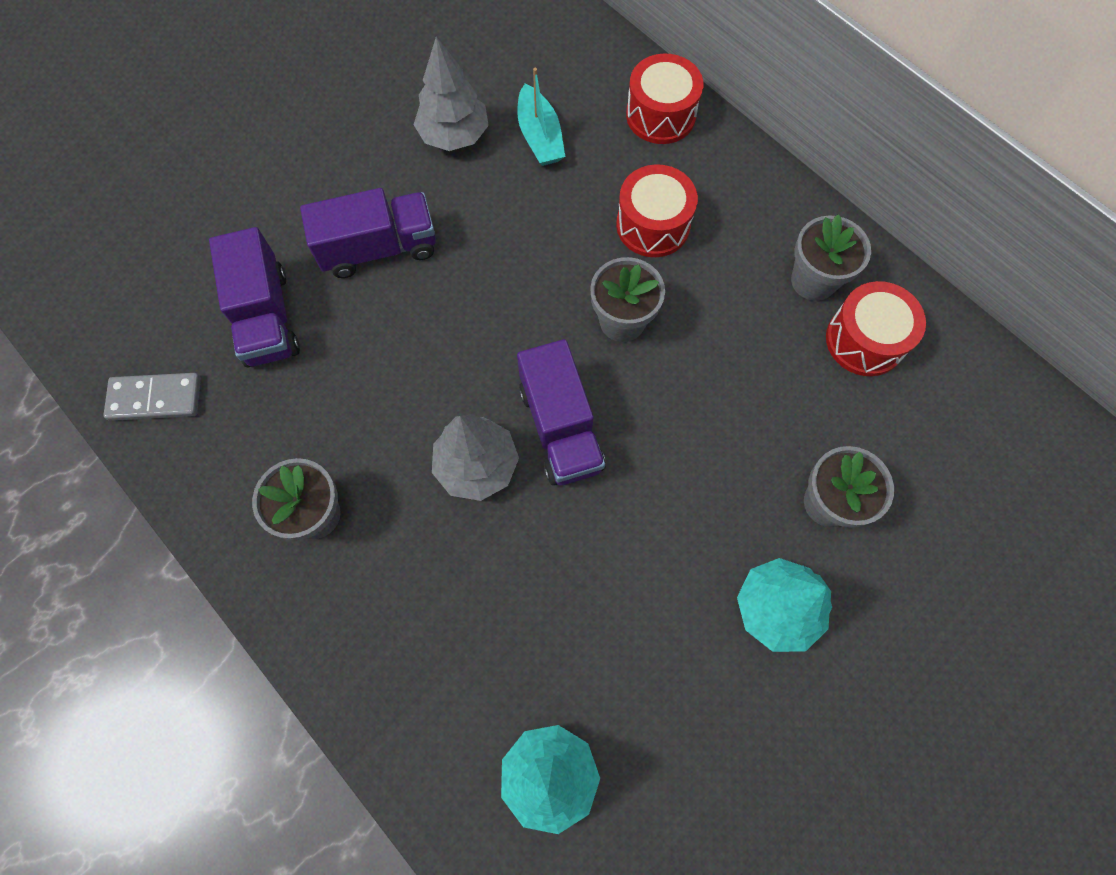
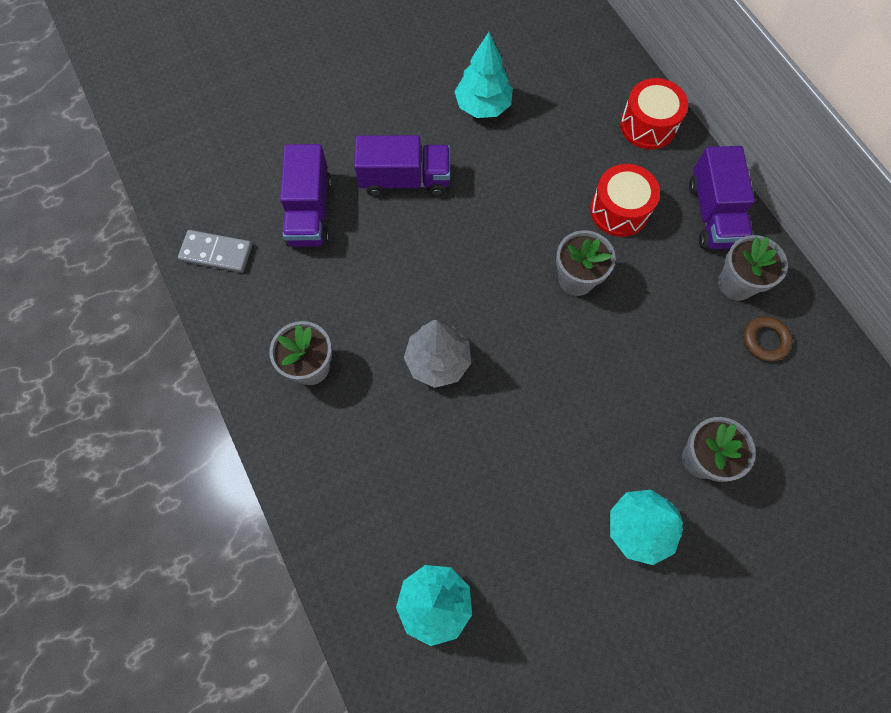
camera: 15 degrees right, 0 degrees up
grey tree [414,37,489,151] -> turquoise tree [454,32,513,118]
turquoise boat [517,68,565,166] -> none
purple truck [517,339,606,485] -> purple truck moved to [689,146,755,249]
red drum [826,281,926,376] -> brown ring [743,316,792,361]

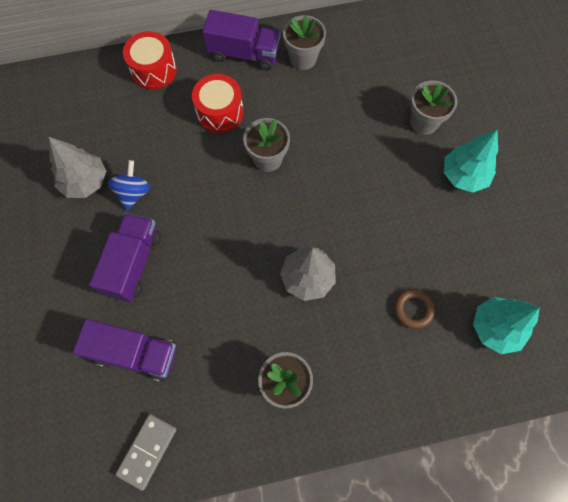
camera: 75 degrees left, 0 degrees up
turquoise tree [454,32,513,118] -> grey tree [49,137,106,198]
brown ring [743,316,792,361] -> brown ring moved to [394,289,435,329]
none -> blue spinning top [108,160,150,211]

